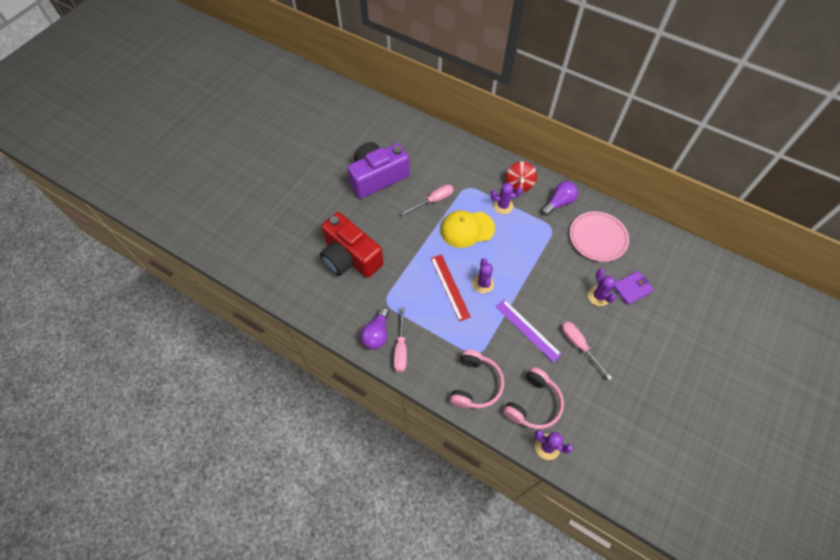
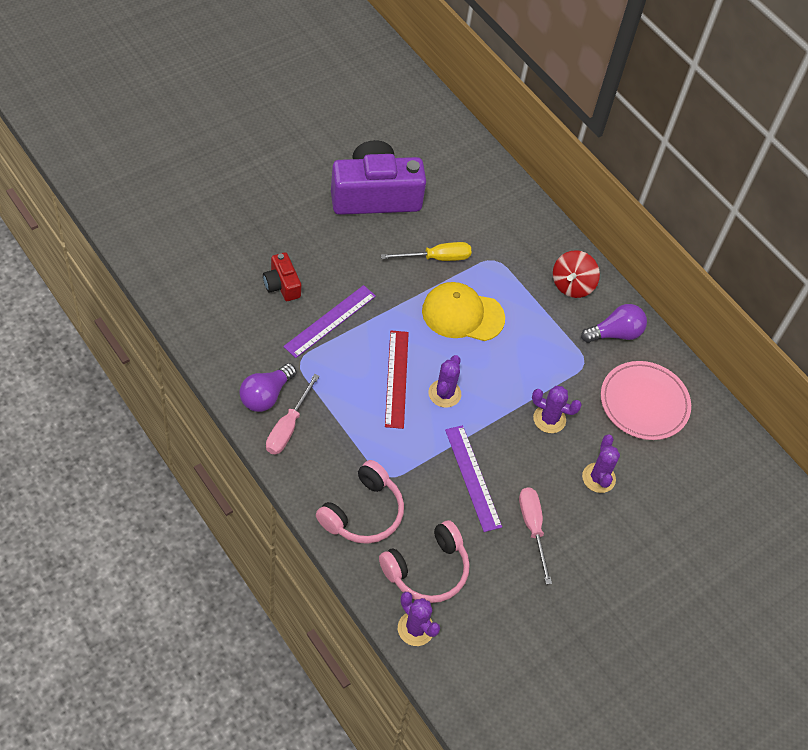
camera: 15 degrees right, 5 degrees down
red camera [320,212,383,278] -> red camera [263,252,301,301], size x0.47
pink screwdriver [401,184,454,215] -> yellow screwdriver [381,242,472,261]
purple cactus [491,183,522,214] -> purple cactus moved to [532,386,582,433]
purple wallet [613,271,654,305] -> none
none -> purple ruler [283,285,376,358]

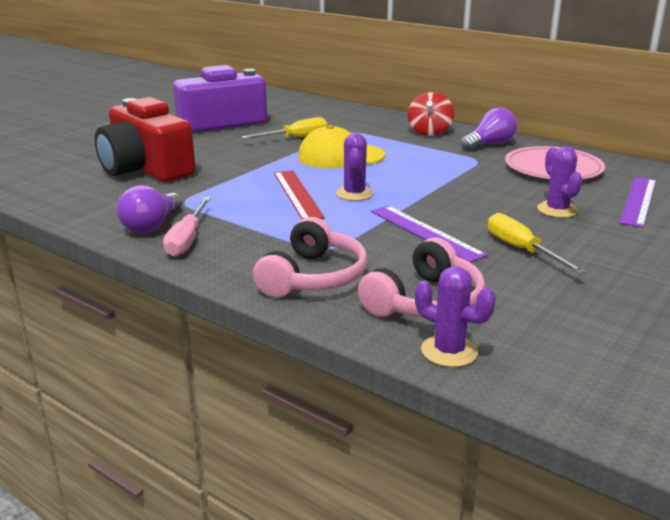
camera: 10 degrees left, 30 degrees down
red camera [263,252,301,301] -> red camera [95,97,196,182], size x2.13
purple ruler [283,285,376,358] -> purple ruler moved to [619,177,656,228]
pink screwdriver [519,487,552,585] -> yellow screwdriver [488,213,587,274]
purple cactus [532,386,582,433] -> none

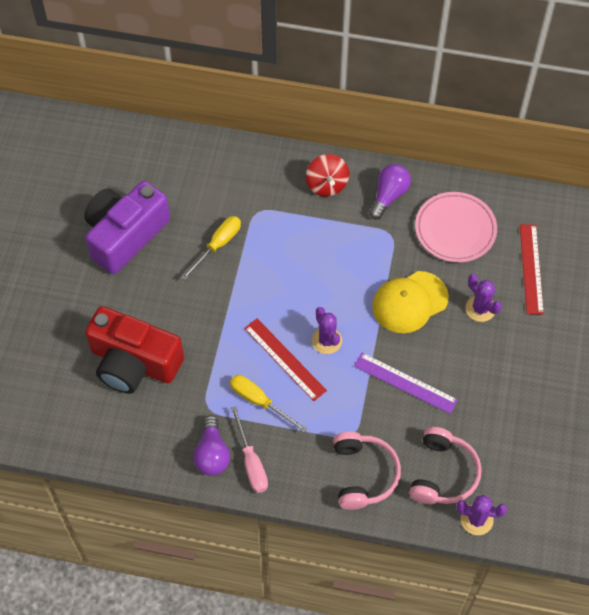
camera: 25 degrees left, 35 degrees up
yellow cap [298,125,385,168] -> yellow cap moved to [372,271,449,333]
yellow screwdriver [488,213,587,274] -> yellow screwdriver moved to [230,375,308,433]
purple ruler [619,177,656,228] -> red ruler [520,224,544,314]

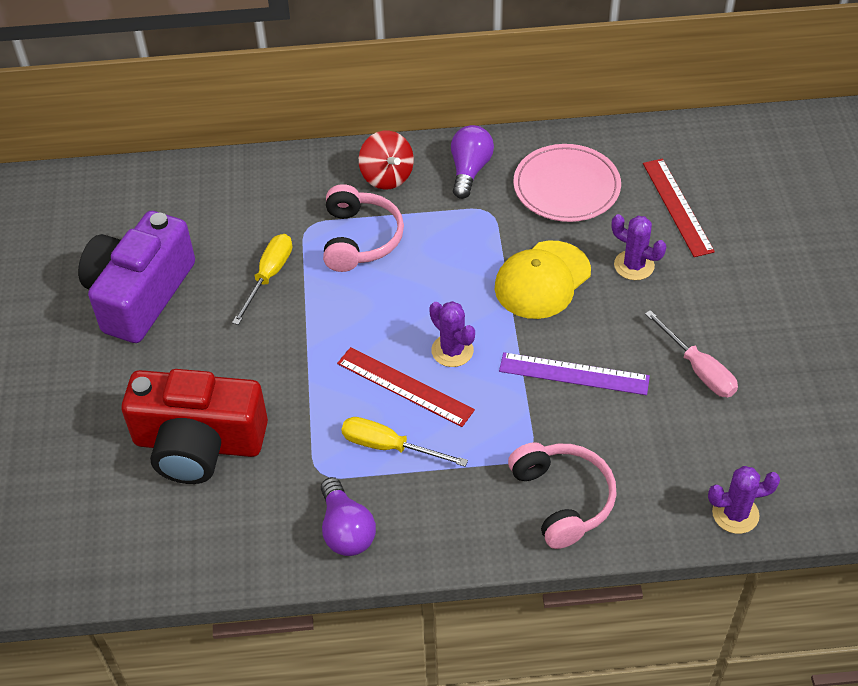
camera: 15 degrees left, 10 degrees down
pink screwdriver [231,406,268,493] -> pink screwdriver moved to [645,310,738,397]
pink headphones [409,427,482,504] -> pink headphones moved to [323,184,404,272]

